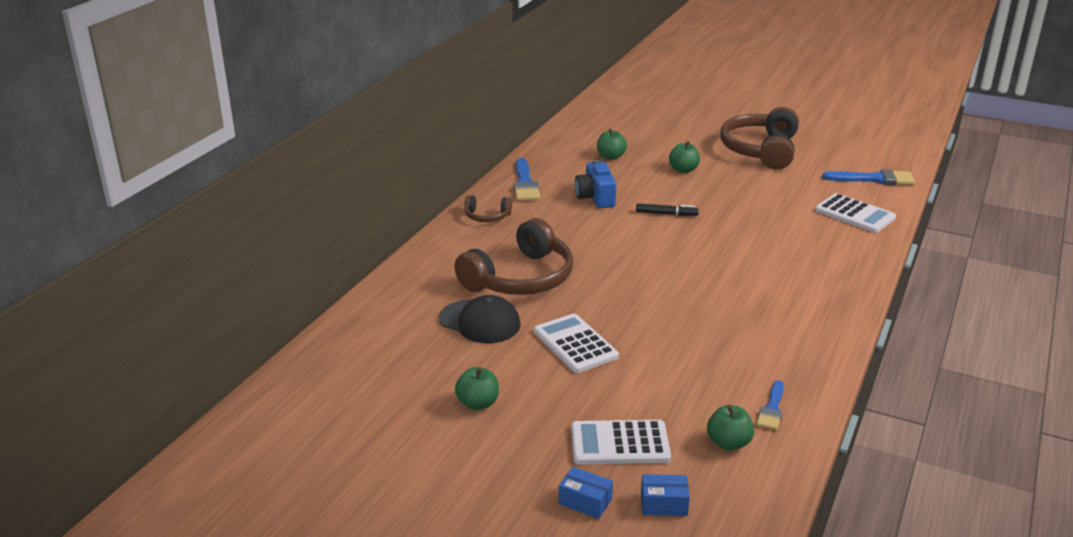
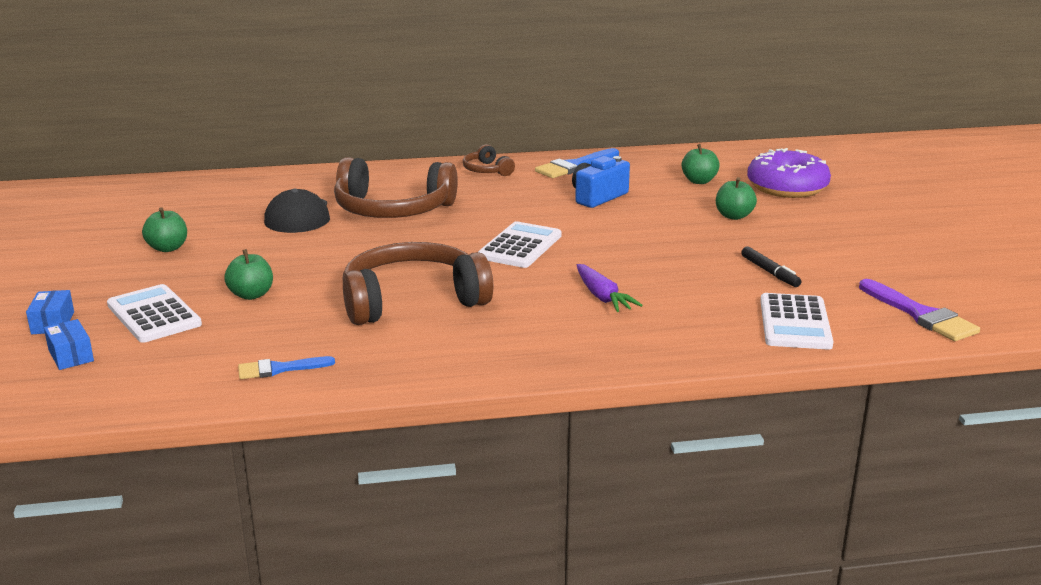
camera: 55 degrees right, 5 degrees down
white calculator [534,314,619,373] -> white calculator moved to [478,221,562,268]
black marker [636,203,699,216] -> black marker moved to [741,246,801,287]
green apple [707,405,754,451] -> green apple moved to [224,249,273,300]
brown headphones [720,107,799,169] -> brown headphones moved to [342,242,493,325]
blue brush [822,169,915,185] -> purple brush [859,279,980,341]
none -> purple carrot [577,264,643,312]
none -> purple donut [747,148,831,198]

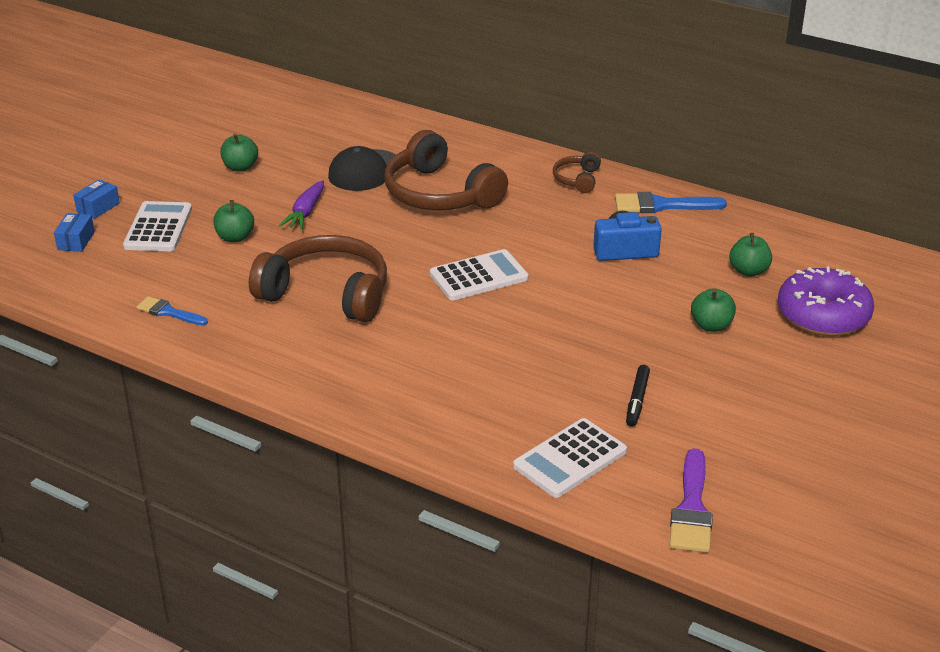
camera: 40 degrees right, 10 degrees up
purple carrot [577,264,643,312] -> purple carrot moved to [279,180,324,229]

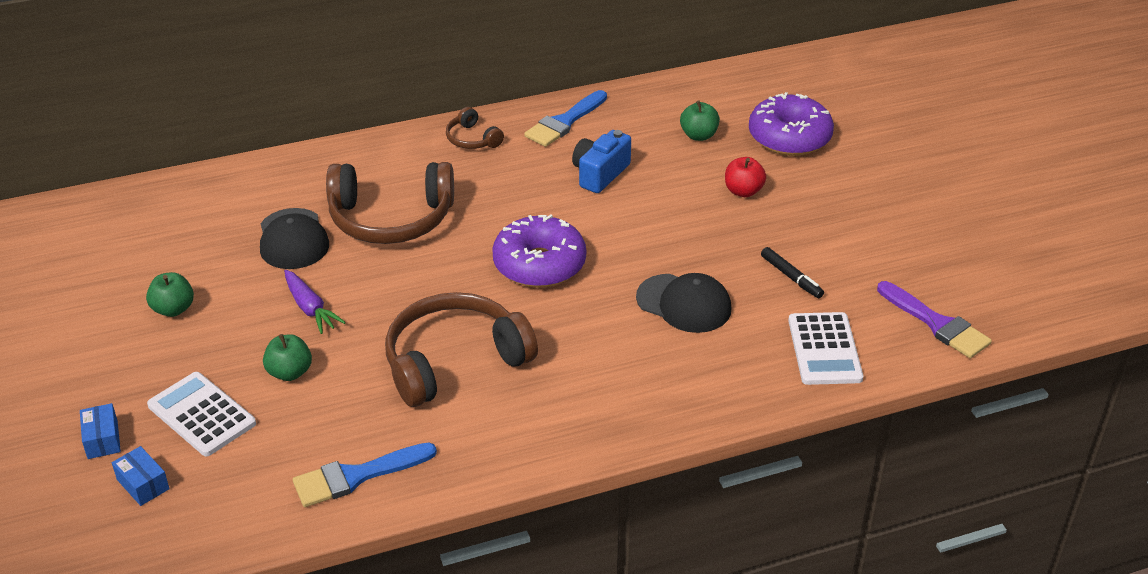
camera: 50 degrees left, 5 degrees up
blue brush [136,296,208,326] -> blue brush [293,443,437,507], size x1.59
white calculator [430,249,529,300] -> purple donut [492,214,586,288]
green apple [691,288,736,332] -> red apple [725,157,766,197]
none -> black cap [636,273,731,333]

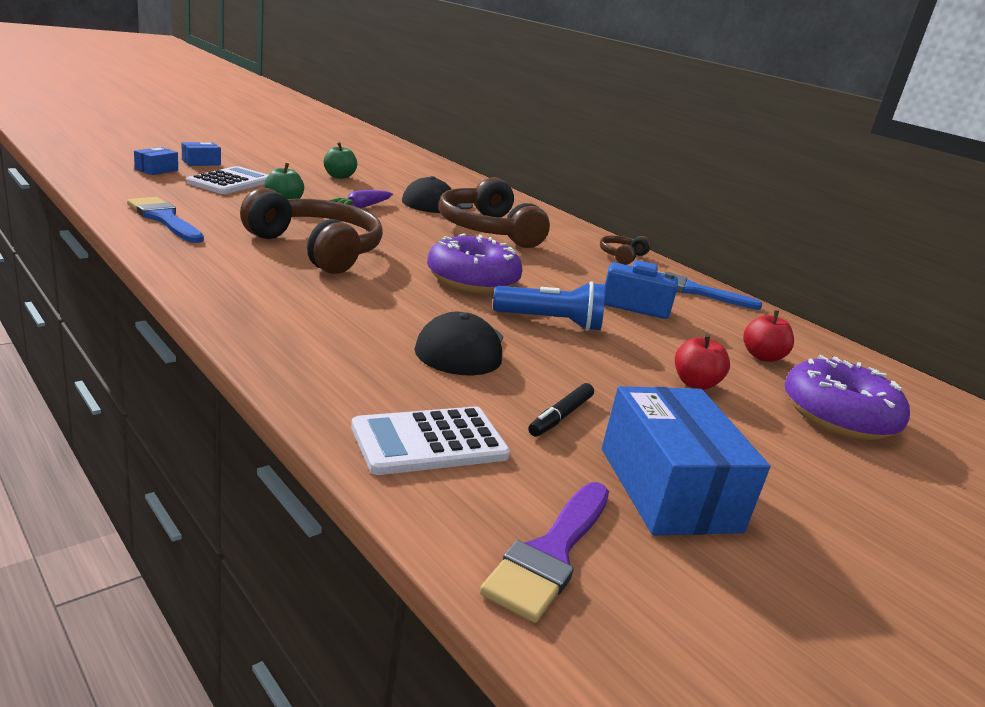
camera: 65 degrees right, 15 degrees down
green apple [680,101,720,141] -> red apple [743,310,794,362]
none -> blue flashlight [493,281,605,331]
none -> blue box [602,386,770,535]

